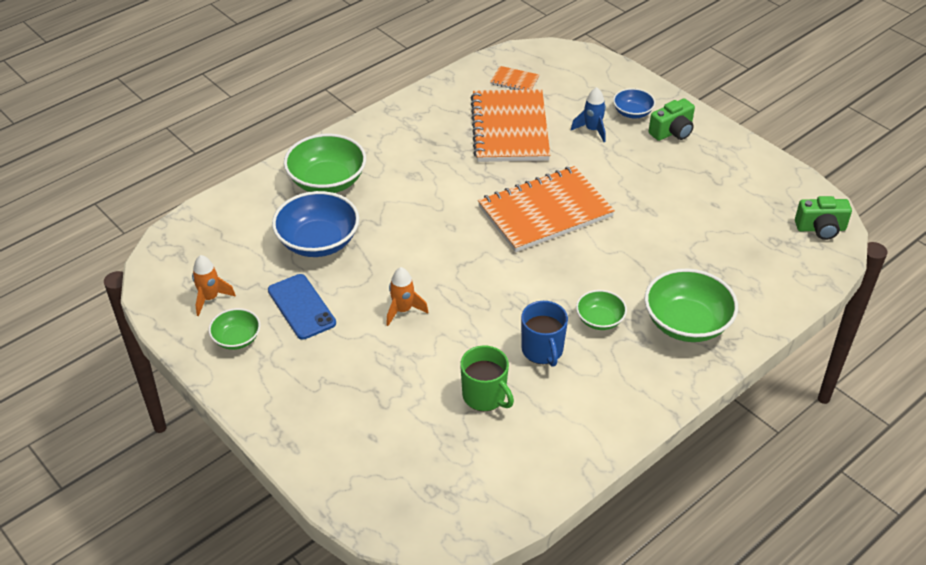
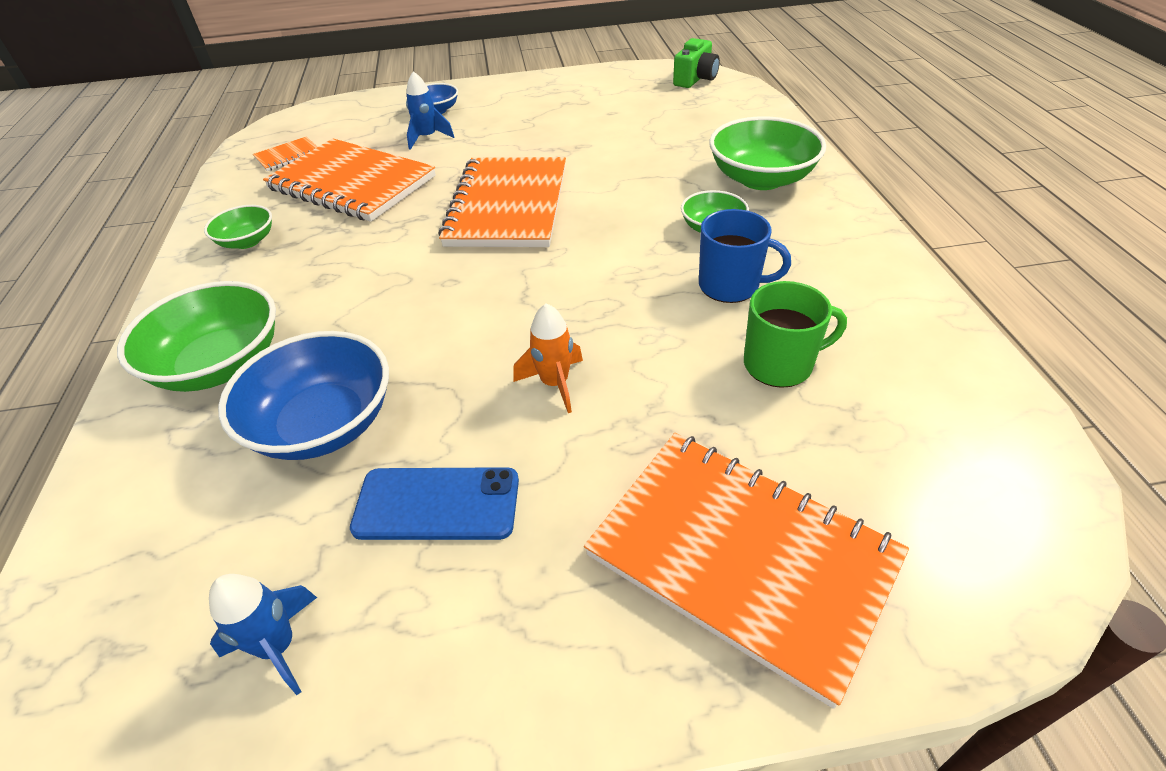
camera: 55 degrees left, 0 degrees up
orange rocket [192,255,236,316] -> blue rocket [209,574,317,695]
green bowl [209,308,260,350] -> green bowl moved to [204,205,272,249]
green camera [648,98,695,141] -> none
none -> orange notebook [584,433,909,709]

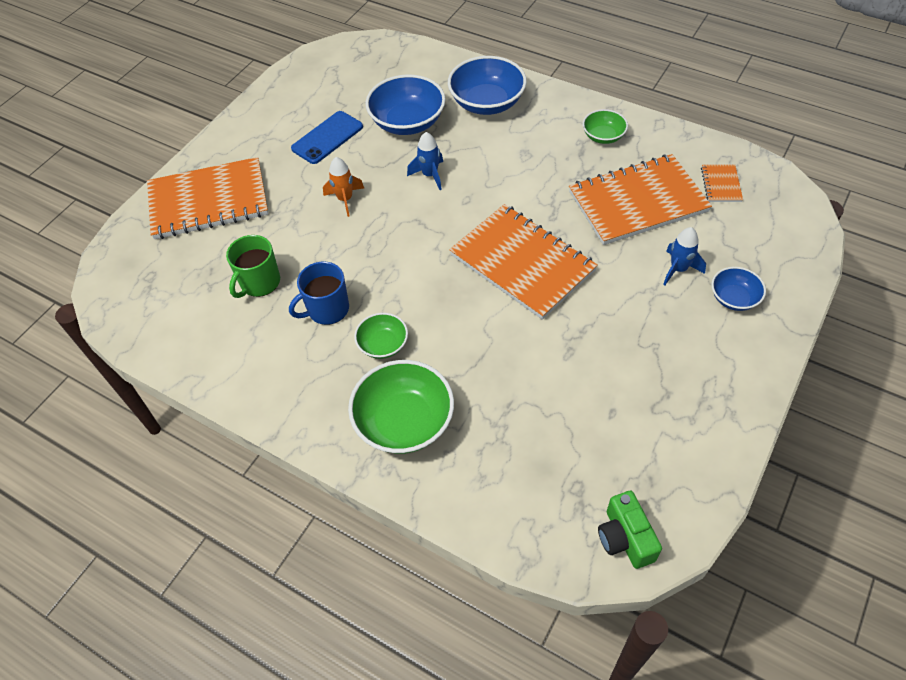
camera: 130 degrees right, 10 degrees up
green bowl [117,281,276,392] -> blue bowl [448,56,527,115]
blue rocket [209,574,317,695] -> blue rocket moved to [407,132,443,190]

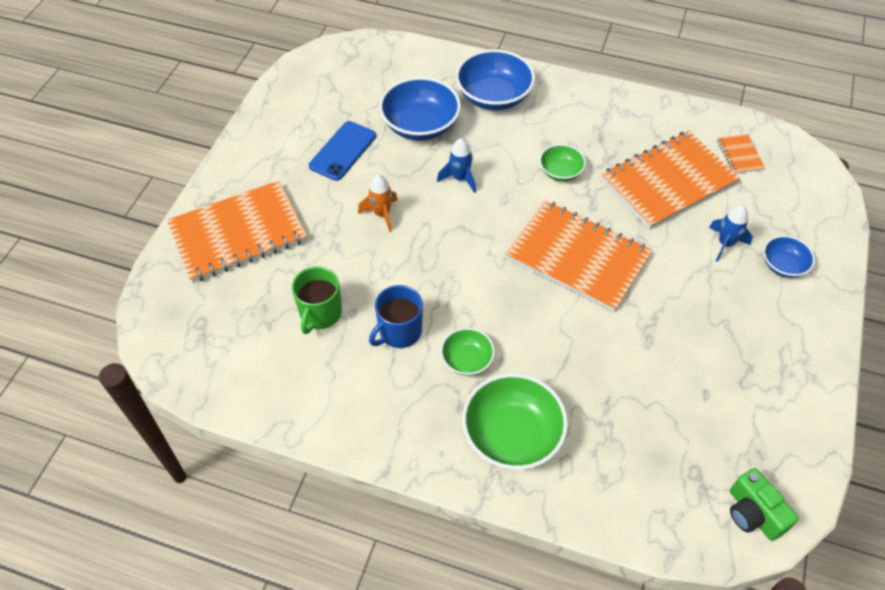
camera: 15 degrees left, 0 degrees up
green bowl [583,109,628,144] -> green bowl moved to [539,144,586,181]

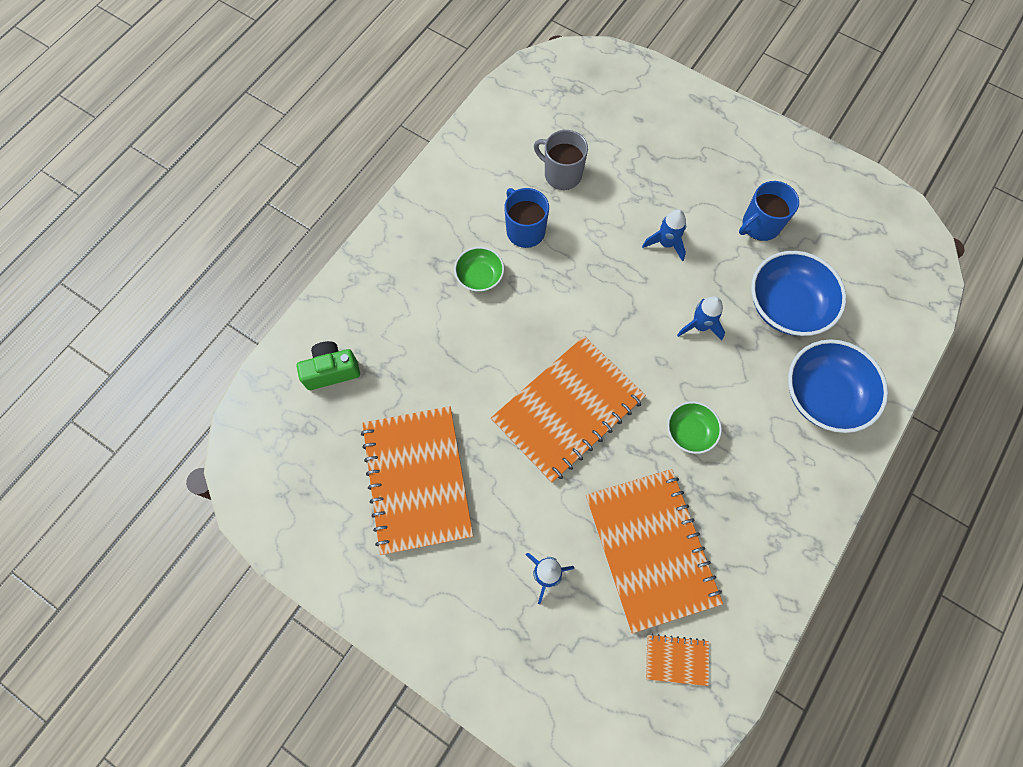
camera: 105 degrees right, 15 degrees up
orange notebook [167,181,307,283] -> orange notebook moved to [361,406,473,555]
green mug [292,266,342,334] -> grey mug [534,130,588,190]
blue phone [309,121,376,181] -> blue mug [739,181,799,241]
orange rocket [358,175,398,232] -> blue rocket [642,209,686,261]
green bowl [462,373,568,470] -> none
green camera [730,468,799,541] -> green camera moved to [297,341,360,390]
blue bowl [763,235,815,278] -> none

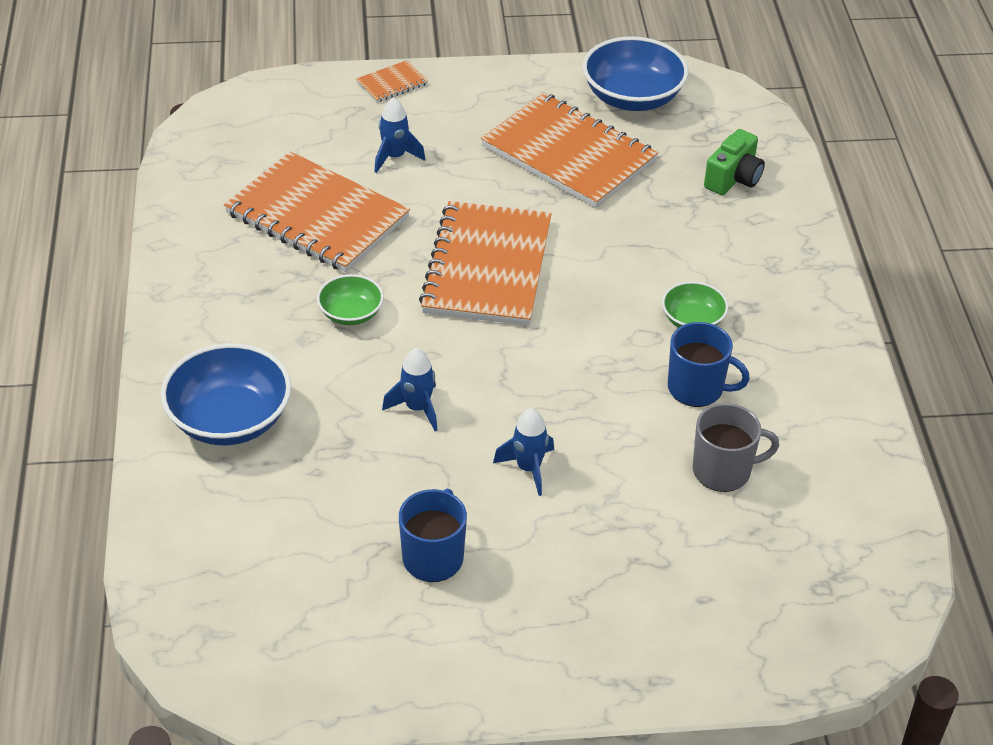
camera: 140 degrees right, 25 degrees down
orange notebook [646,634,709,686] -> orange notebook moved to [356,60,428,103]
blue bowl [751,251,846,336] -> blue bowl moved to [583,36,688,111]

